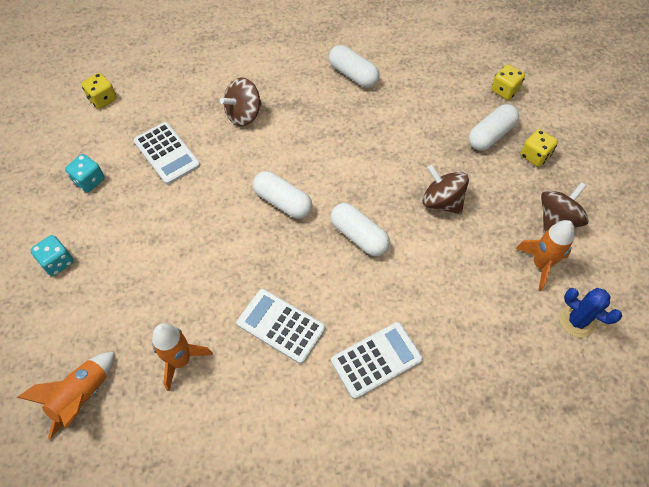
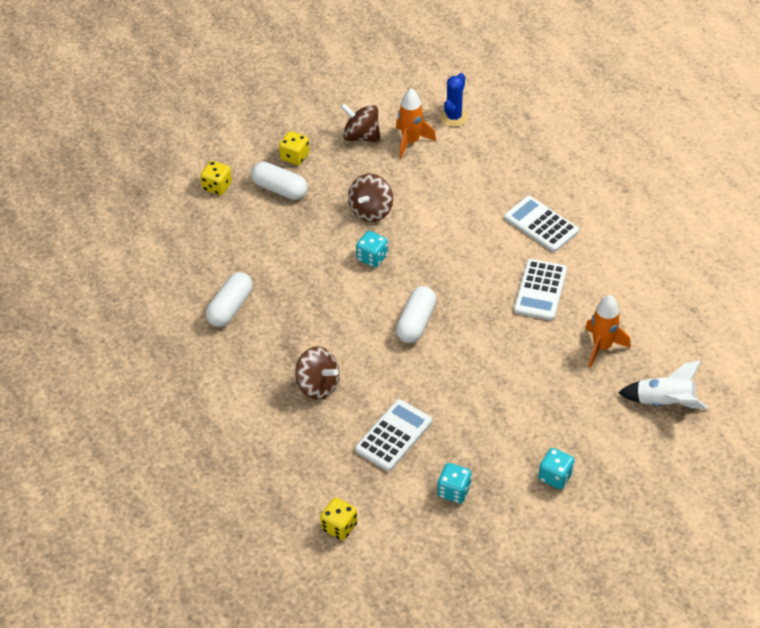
camera: 105 degrees left, 10 degrees down
orange rocket [17,352,115,439] -> white rocket [618,360,707,409]
white capsule [330,203,390,256] -> none
none -> turquoise dice [356,231,388,268]

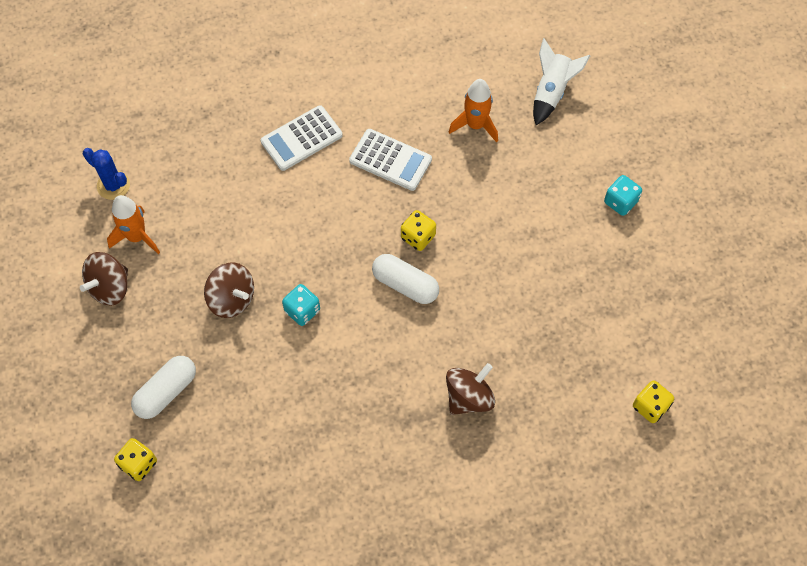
camera: 80 degrees left, 15 degrees up
white capsule [206,272,253,327] -> none
yellow dice [279,131,309,165] -> yellow dice moved to [401,210,436,251]
white calculator [355,399,432,471] -> none
turquoise dice [437,463,472,503] -> none

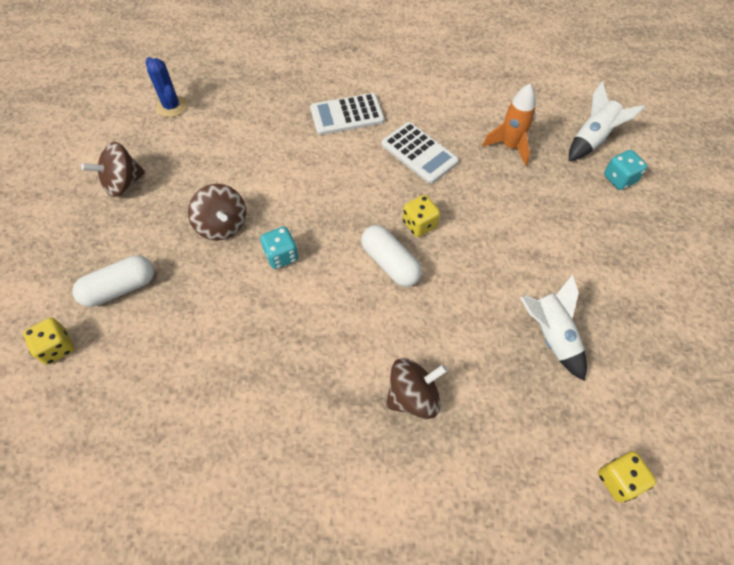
camera: 20 degrees right, 5 degrees down
orange rocket [107,195,160,254] -> none
turquoise dice [604,175,642,216] -> turquoise dice moved to [604,150,647,190]
none -> white rocket [520,274,587,381]

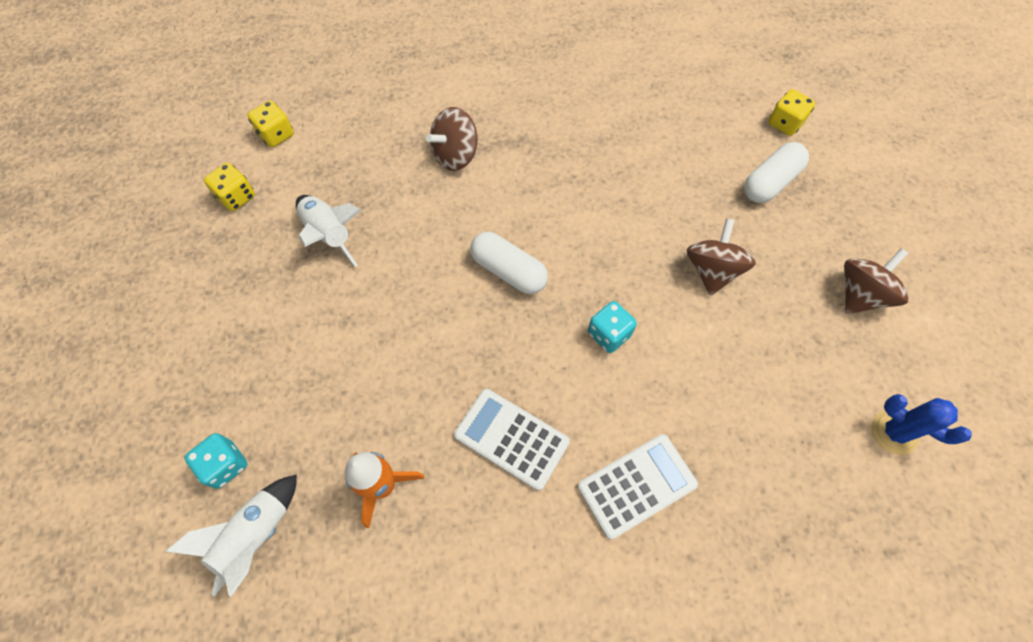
camera: 165 degrees right, 5 degrees up
brown spinning top [188,184,246,241] -> brown spinning top turned 60 degrees clockwise [687,219,756,296]
turquoise dice [260,227,298,269] -> turquoise dice moved to [588,301,637,353]
yellow dice [402,195,440,237] -> yellow dice moved to [204,163,255,211]

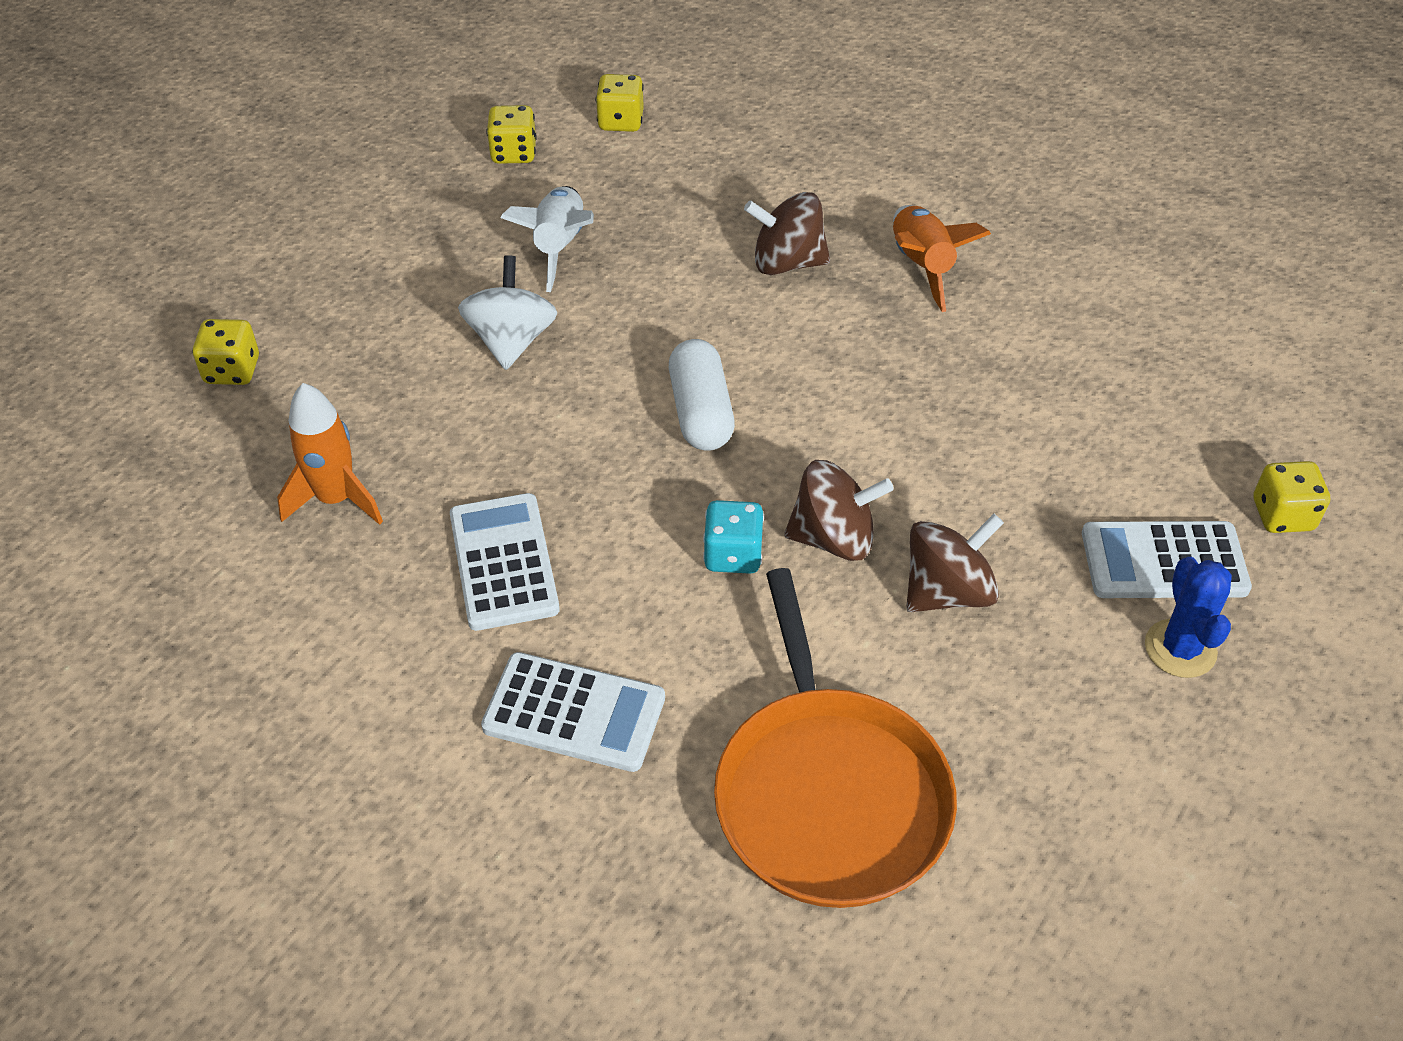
camera: 45 degrees right, 15 degrees down
white rocket [165,475,297,597] -> none
turquoise dice [185,433,247,489] -> yellow dice [192,319,259,385]
white capsule [744,142,809,203] -> white calculator [1082,521,1252,598]
brown spinning top [844,248,909,314] -> brown spinning top moved to [784,460,894,561]
blue cactus [872,394,972,455] -> blue cactus moved to [1145,557,1232,678]
none -> white spinning top [458,255,557,370]
none -> orange pan [714,568,957,908]
none -> orange rocket [893,205,991,312]

